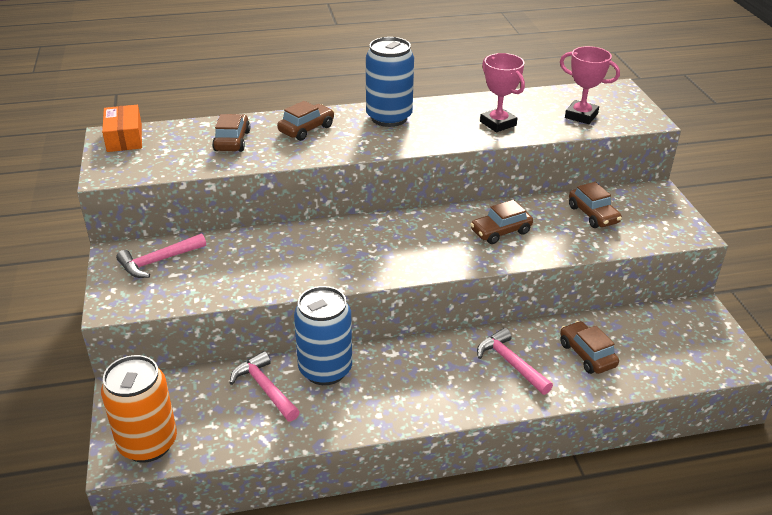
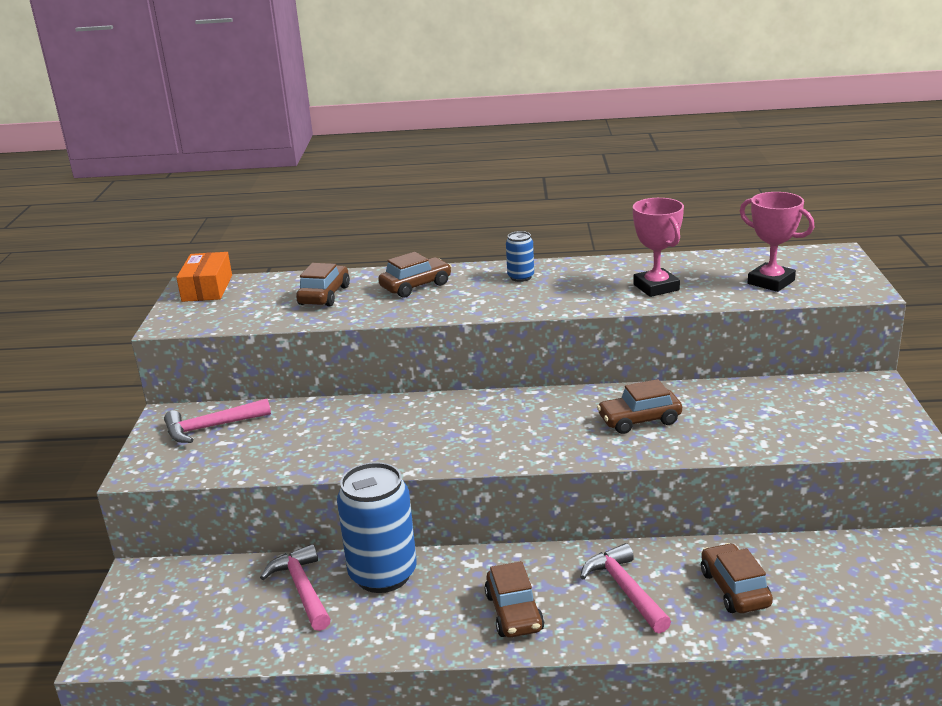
camera: 15 degrees right, 10 degrees down
orange can [101,355,177,462] -> none
blue can [366,37,414,127] -> blue can [506,231,534,282], size x0.47
brown car [569,182,622,228] -> brown car moved to [485,561,544,638]

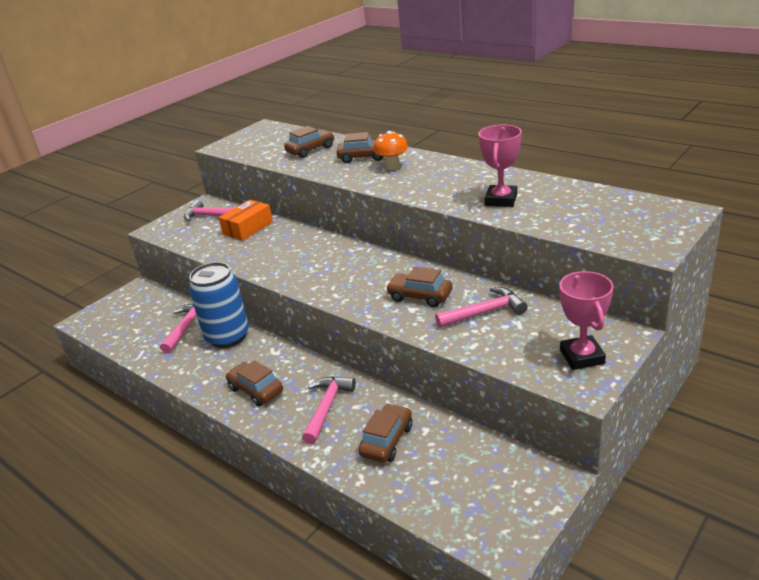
camera: 40 degrees right, 5 degrees up
orange box [176,252,232,302] -> orange box moved to [219,200,273,241]
brown car [485,561,544,638] -> brown car turned 105 degrees clockwise [226,361,283,406]
blue can [506,231,534,282] -> none
pink trophy [740,192,814,292] -> pink trophy moved to [559,271,613,370]
none -> orange mushroom [374,131,408,170]
none -> pink hammer [435,287,527,328]

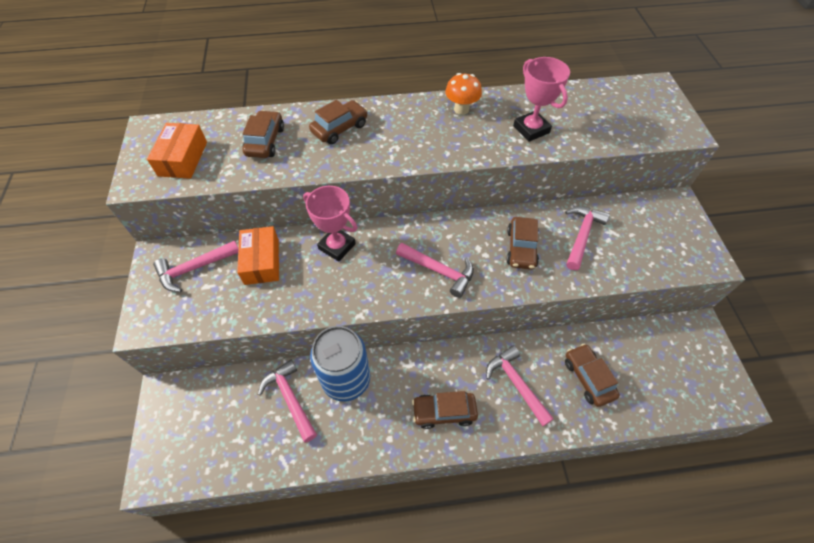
camera: 50 degrees left, 25 degrees up
orange mushroom [374,131,408,170] -> orange mushroom moved to [445,73,482,115]
brown car [386,267,452,307] -> brown car turned 60 degrees counterclockwise [506,217,539,270]
pink trophy [559,271,613,370] -> pink trophy moved to [303,186,357,262]
none -> orange box [147,123,207,179]
none -> pink hammer [396,243,474,298]

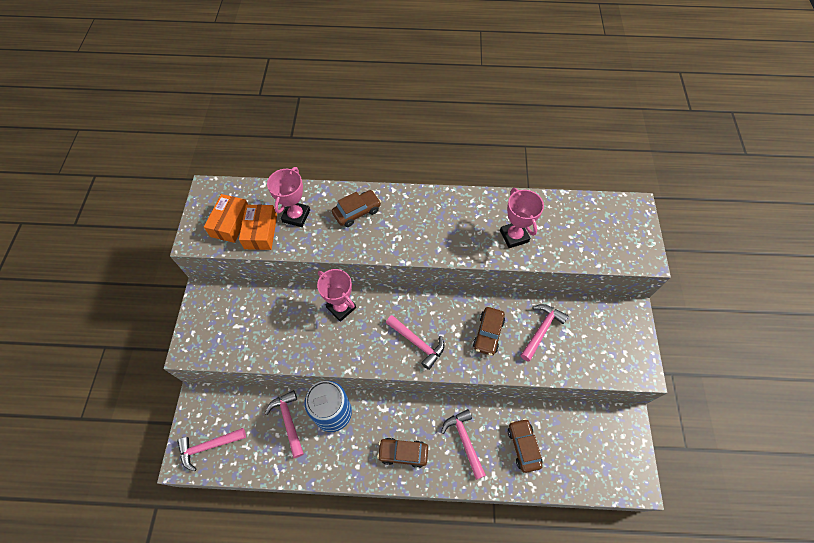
camera: 10 degrees right, 5 degrees up
pink hammer [153,240,238,292] -> pink hammer moved to [177,428,246,472]
orange box [237,226,279,285] -> orange box moved to [239,205,277,250]
brown car [242,110,284,158] -> pink trophy [267,167,310,227]
orange mushroom [445,73,482,115] -> none

